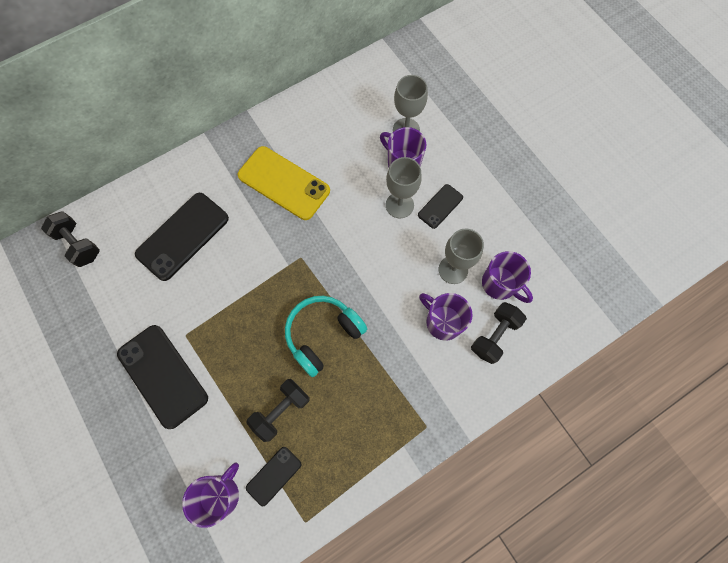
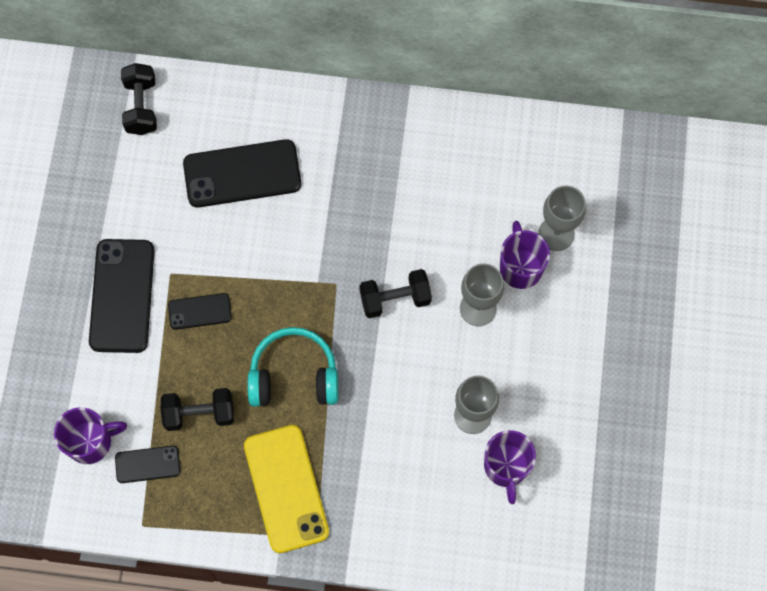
camera: 40 degrees right, 0 degrees up
yellow phone [238,146,330,220] -> yellow phone moved to [244,425,329,553]
black phone [418,184,463,229] -> black phone moved to [168,293,232,330]
purple mug [419,293,473,341] -> none
black dumbbell [471,302,527,364] -> black dumbbell moved to [359,269,432,318]

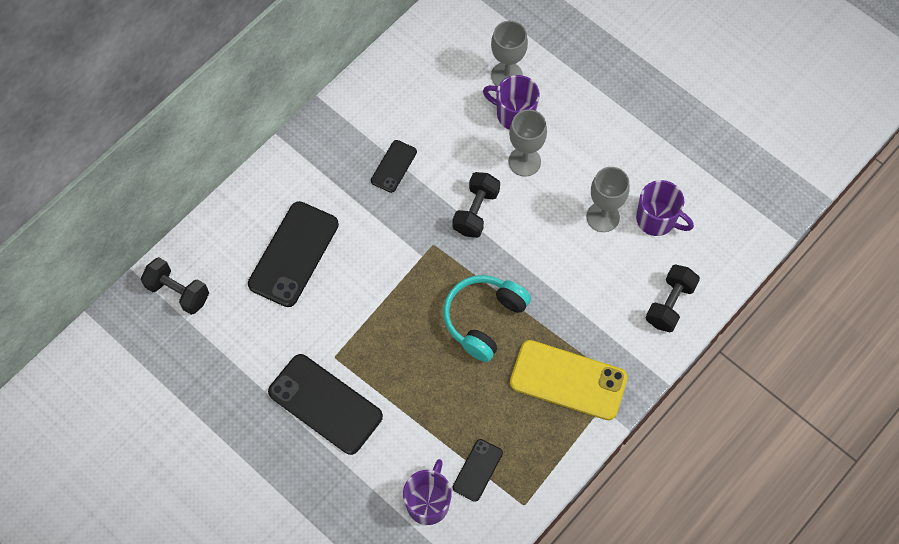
camera: 55 degrees left, 5 degrees down
black dumbbell [161,388,234,431] -> black dumbbell moved to [645,264,700,332]
black phone [168,293,232,330] -> black phone moved to [371,140,417,193]

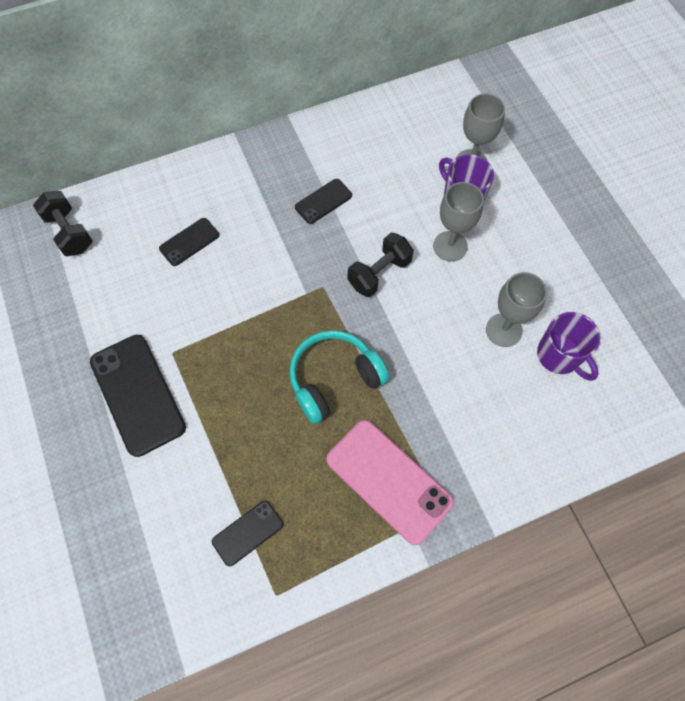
camera: 25 degrees right, 0 degrees up
black phone [248,201,339,307] -> black phone [159,218,219,266], size x0.53
purple mug [403,459,452,525] -> none
yellow phone [510,340,628,420] -> pink phone [326,420,454,545]
black dumbbell [645,264,700,332] -> none

